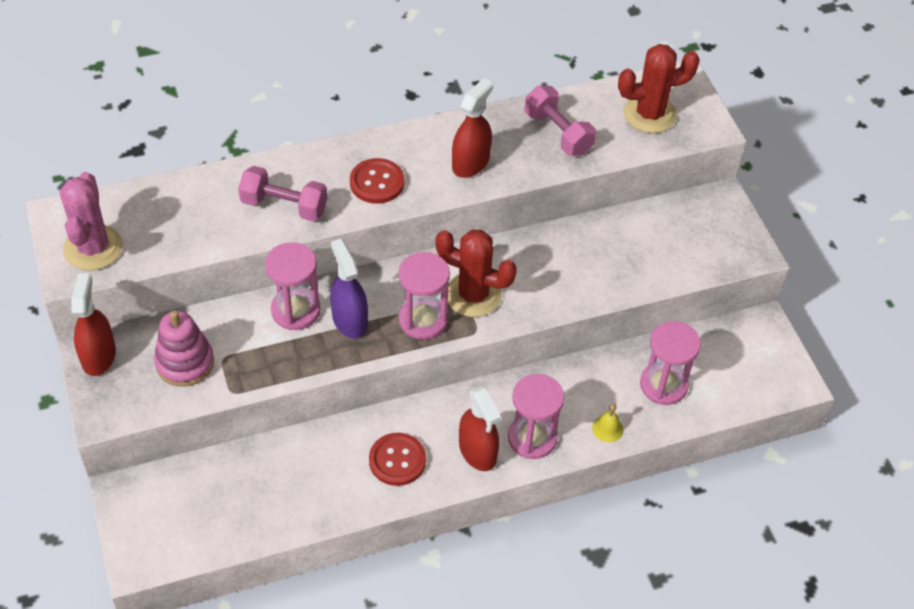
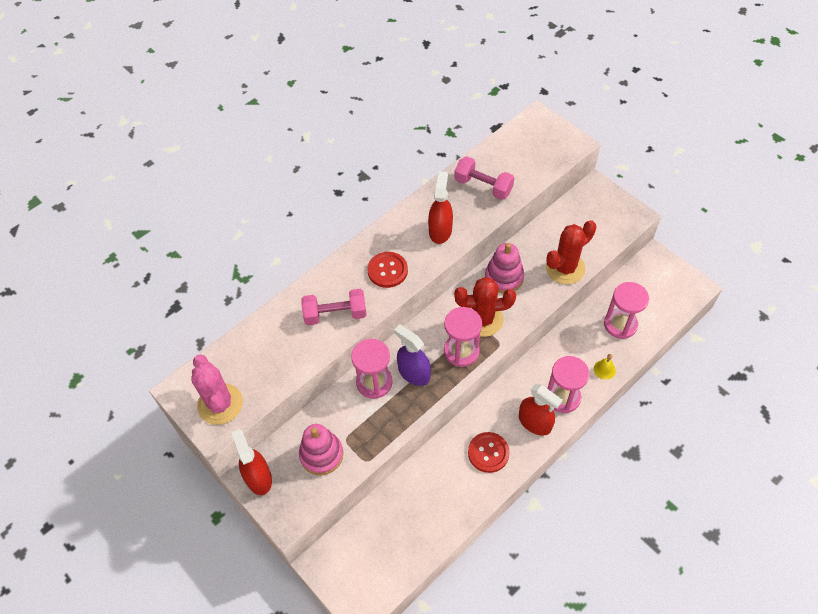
camera: 20 degrees left, 5 degrees up
red cactus [618,44,700,133] -> red cactus moved to [546,220,597,284]
none -> pink stacking toy [485,243,524,293]

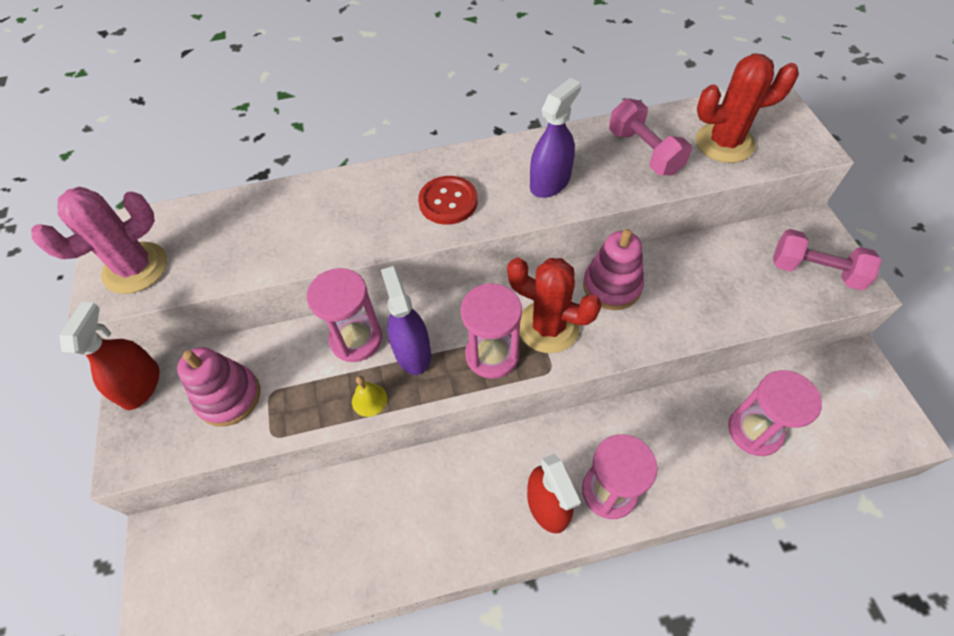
camera: 30 degrees right, 0 degrees up
pink cactus [191,355,243,425] -> pink cactus turned 45 degrees clockwise [31,187,167,294]
pink dumbbell [301,289,367,325] -> pink dumbbell moved to [773,229,882,291]
red spray bottle [428,171,453,244] -> purple spray bottle [530,78,581,198]
red button [468,432,510,473] -> none
red cactus [546,220,597,284] -> red cactus moved to [696,54,799,163]
yellow bell [594,354,616,380] -> yellow bell moved to [352,376,387,417]

